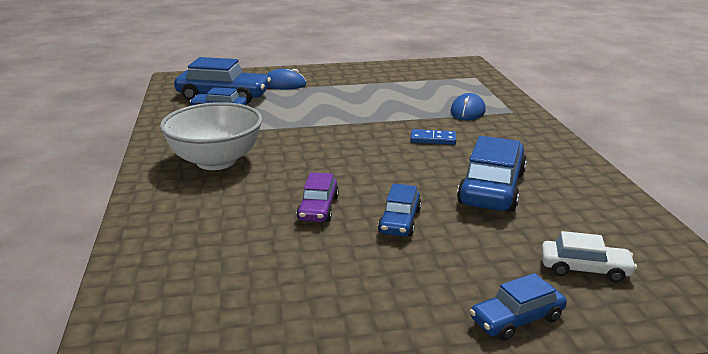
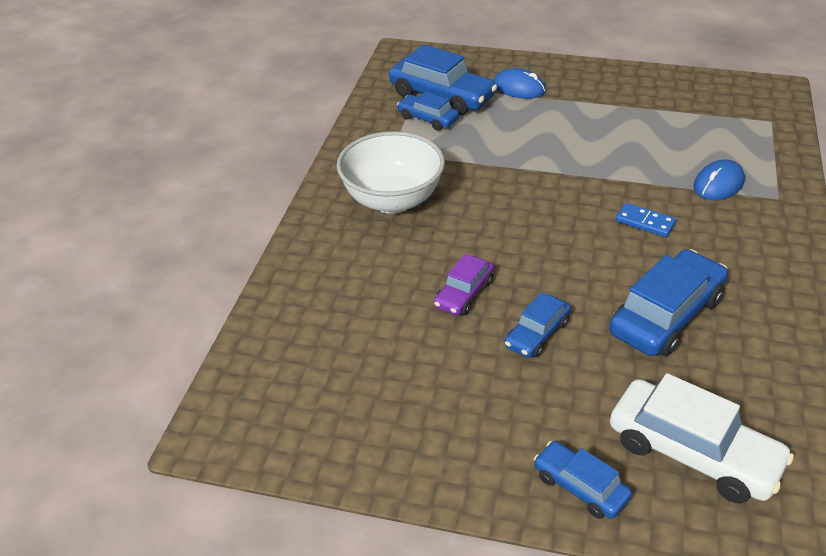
camera: 25 degrees right, 15 degrees up
blue car [470,273,567,341] -> blue car turned 45 degrees clockwise [534,441,632,519]
white car [541,231,637,283] -> white car [610,373,794,503], size x1.78

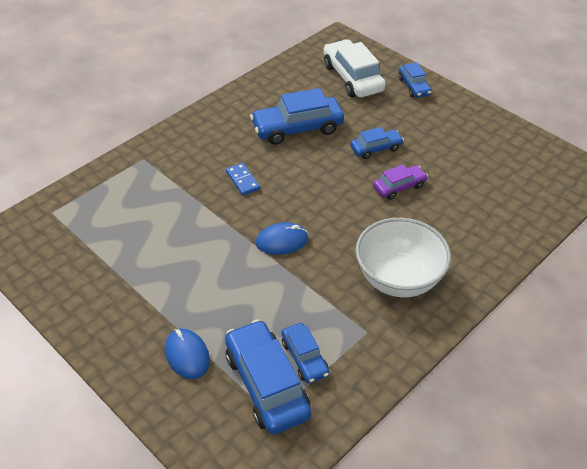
camera: 150 degrees left, 5 degrees up
blue mouse [693,159,745,200] -> blue mouse moved to [256,222,308,255]

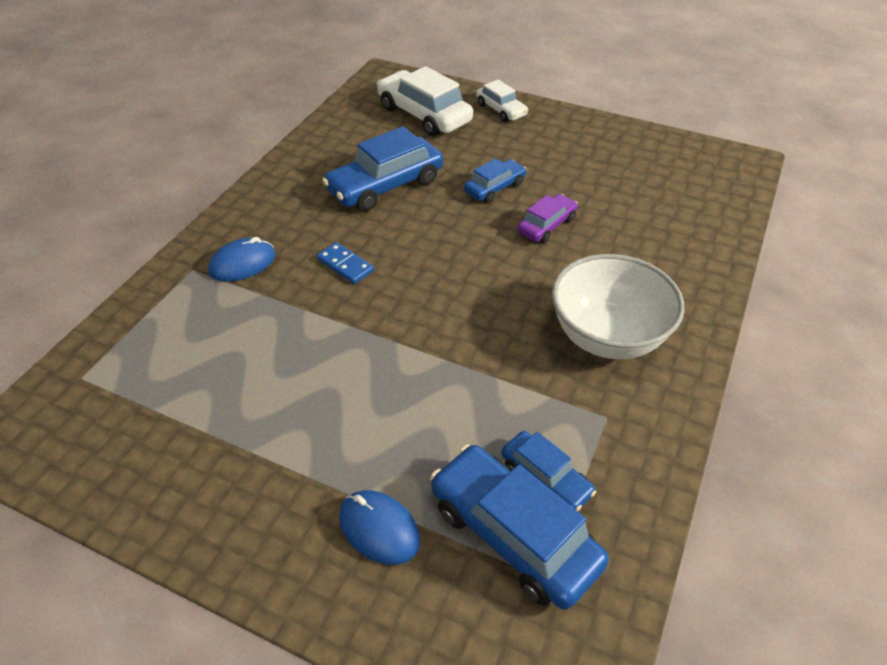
camera: 20 degrees left, 0 degrees up
blue mouse [256,222,308,255] -> blue mouse moved to [208,237,275,282]
blue car [398,62,432,98] -> white car [476,80,528,122]

